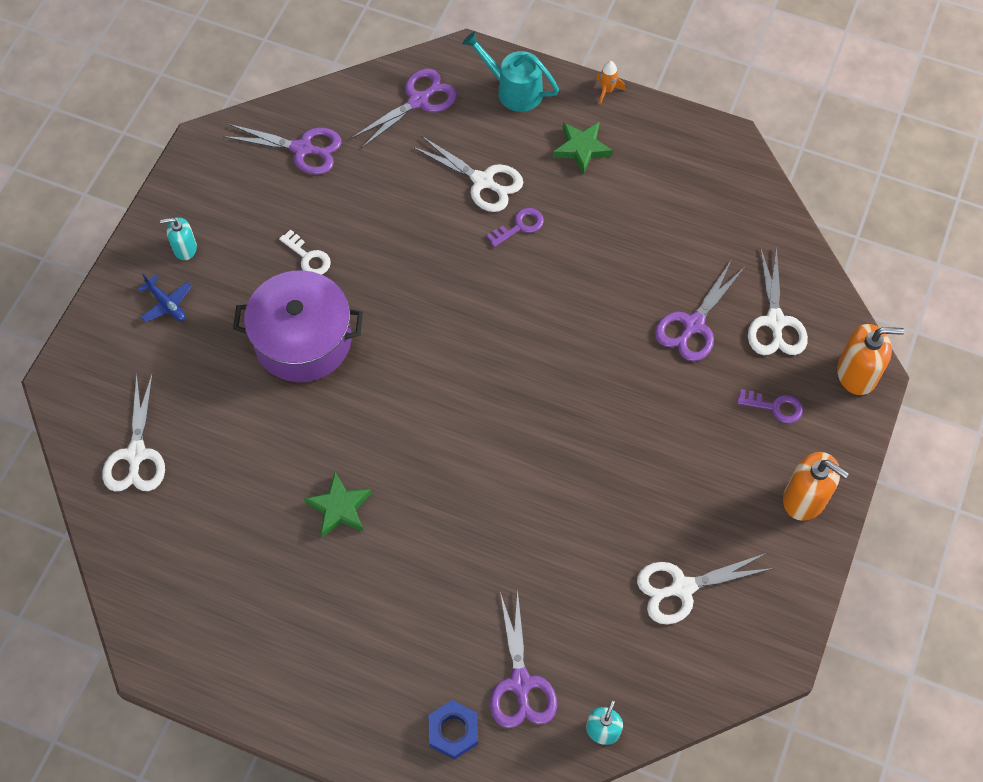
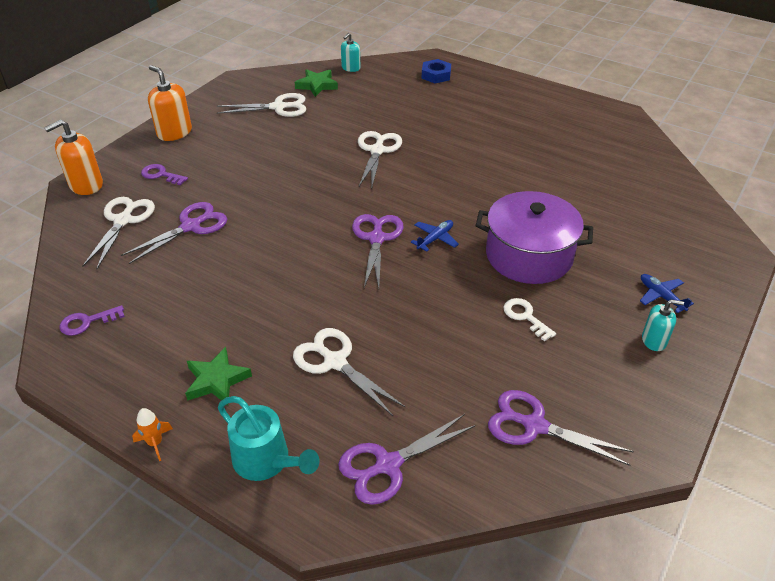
camera: 170 degrees left, 20 degrees down
white scissors [102,372,165,491] -> white scissors moved to [358,131,402,186]
green star [304,472,372,537] -> green star moved to [294,69,338,97]
purple key [486,208,544,247] -> purple key moved to [60,305,125,336]
purple scissors [490,589,557,729] -> purple scissors moved to [352,214,404,288]
orange soap dispenser [837,324,904,395] -> orange soap dispenser turned 45 degrees counterclockwise [44,120,103,195]
none -> blue plane [411,220,459,252]

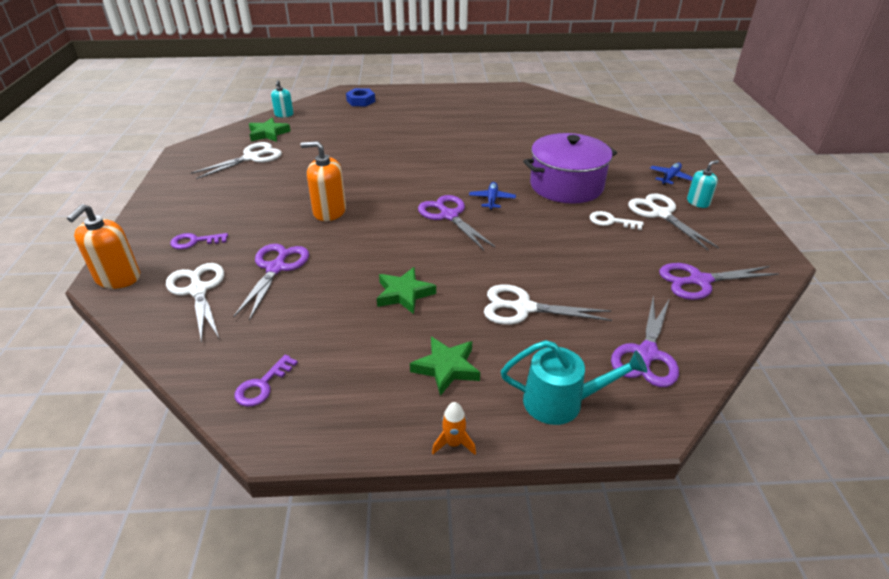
camera: 35 degrees left, 5 degrees down
orange soap dispenser [148,65,192,141] -> orange soap dispenser moved to [301,141,346,221]
white scissors [358,131,402,186] -> white scissors moved to [628,194,719,251]
blue plane [640,274,694,313] -> blue plane turned 105 degrees clockwise [650,163,693,185]
none -> green star [377,267,436,314]

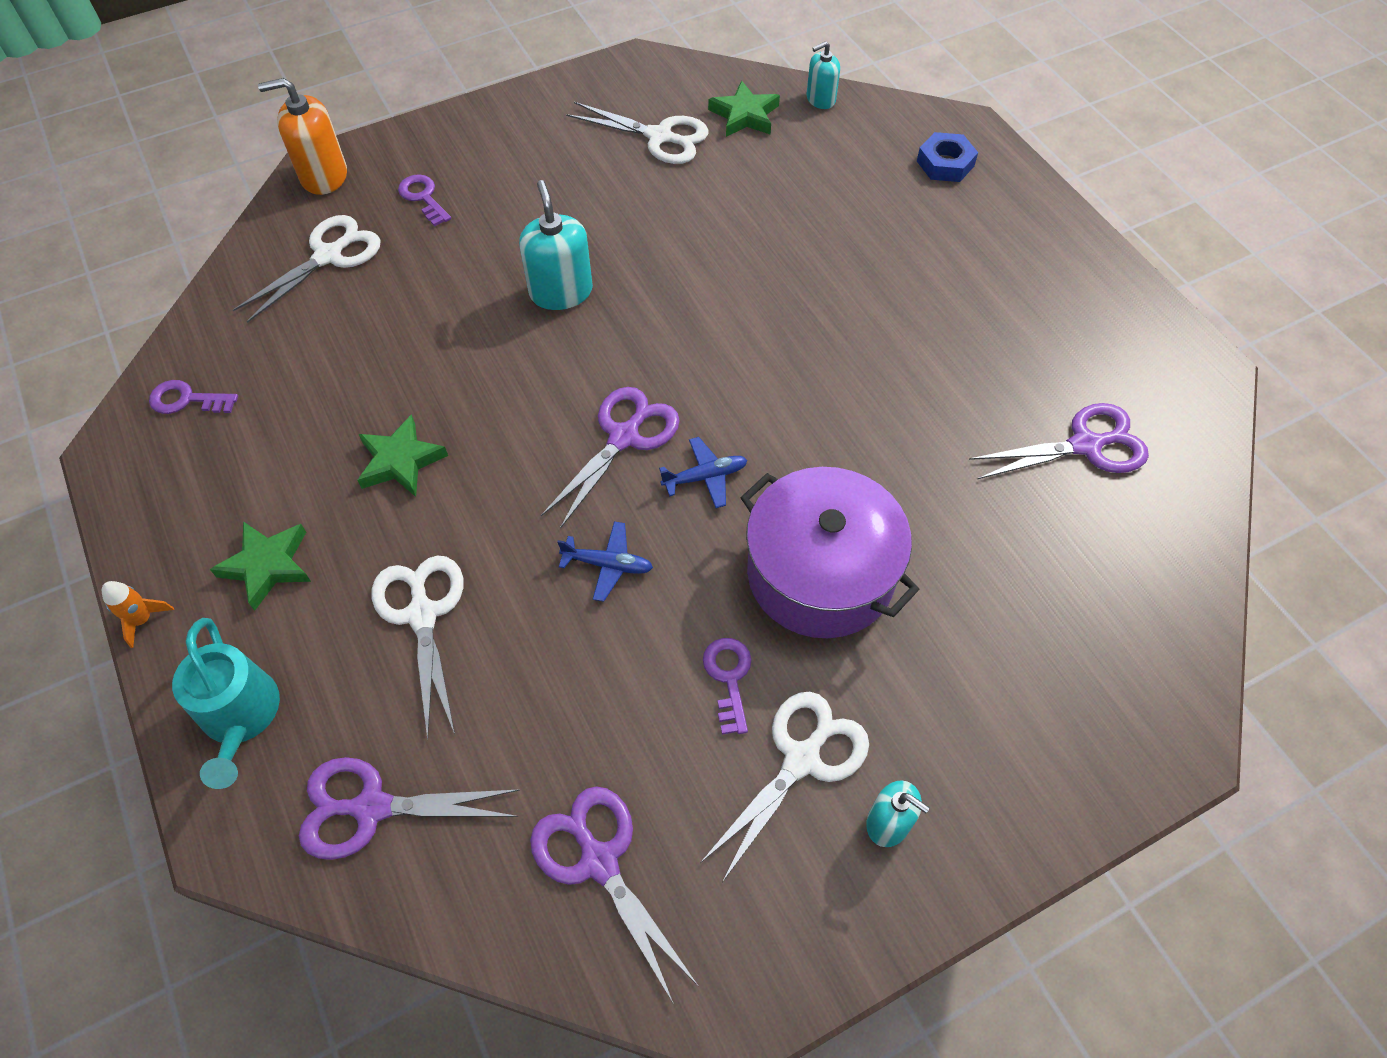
camera: 65 degrees right, 20 degrees up
purple scissors [233,244,309,321] -> purple scissors moved to [969,403,1149,479]
orange soap dispenser [301,141,346,221] -> turquoise soap dispenser [519,180,593,310]
white key [590,211,644,230] -> purple key [703,638,751,735]
blue plane [650,163,693,185] -> blue plane moved to [558,521,653,602]

